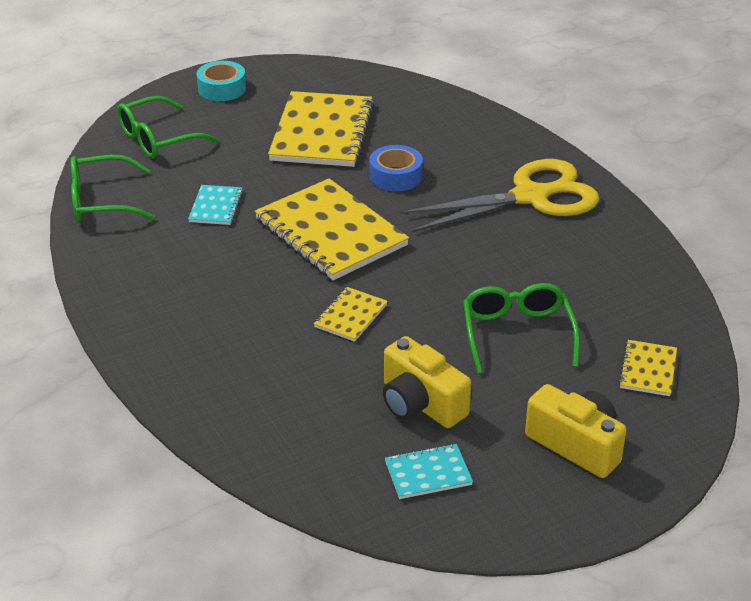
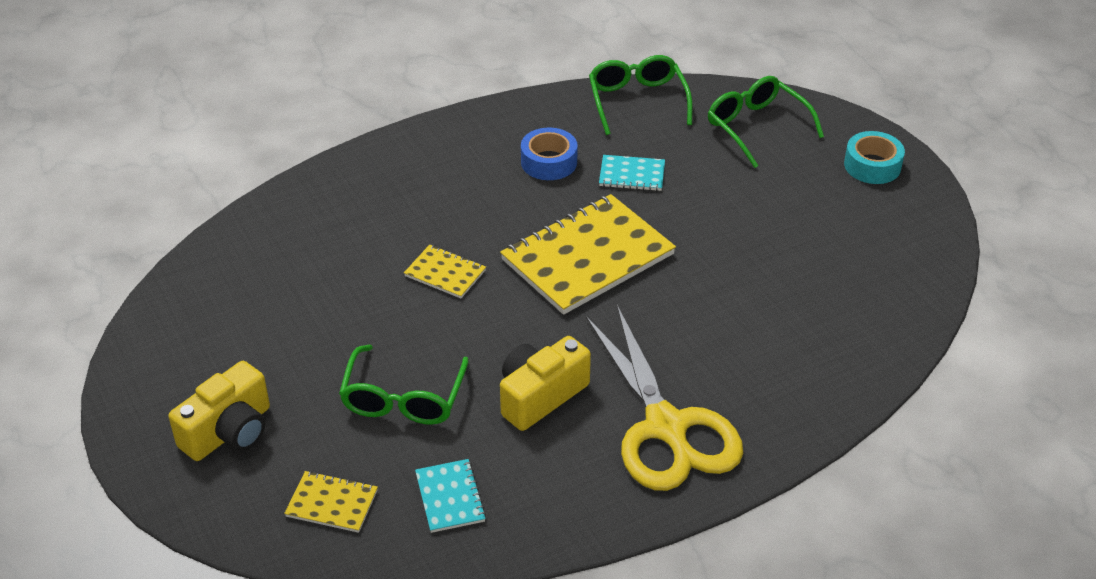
camera: 90 degrees right, 5 degrees up
yellow notebook [268,91,374,167] -> none
blue tape [370,145,423,191] -> blue tape moved to [521,128,578,180]
yellow camera [383,336,471,428] -> yellow camera moved to [500,336,591,431]
turquoise notebook [385,444,473,499] -> turquoise notebook moved to [415,459,486,533]
green glasses [463,283,580,374] -> green glasses turned 105 degrees clockwise [339,345,469,425]

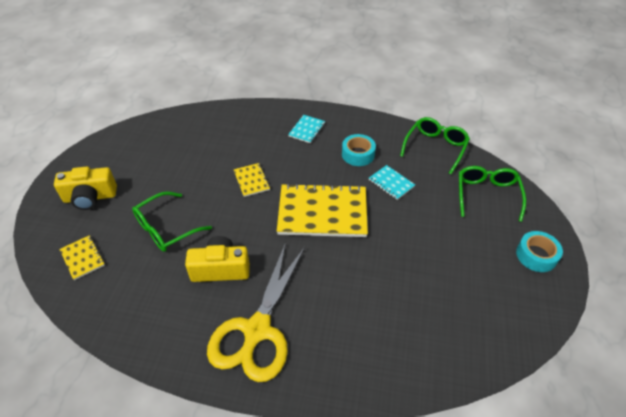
camera: 40 degrees right, 5 degrees up
turquoise notebook [415,459,486,533] -> turquoise notebook moved to [288,115,325,143]
blue tape [521,128,578,180] -> turquoise tape [342,134,376,166]

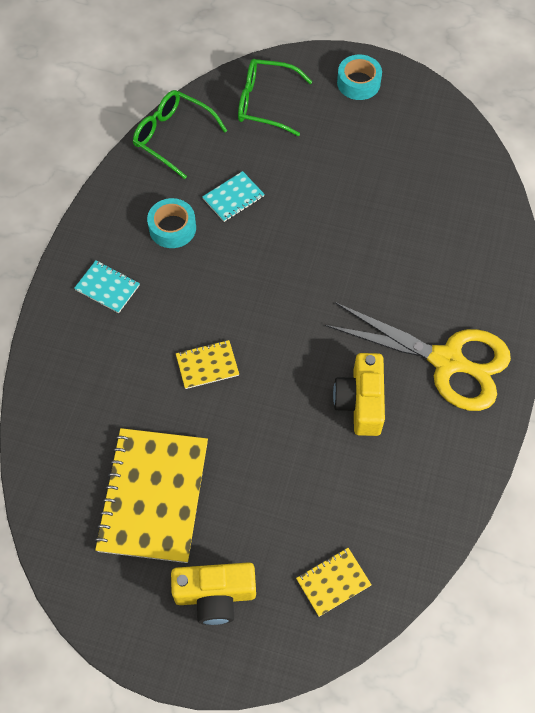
camera: 85 degrees left, 15 degrees up
yellow camera [54,167,117,210] -> yellow camera turned 90 degrees clockwise [171,562,256,625]
green glasses [132,191,212,252] -> none
yellow notebook [277,183,368,237] -> yellow notebook moved to [94,428,208,563]

